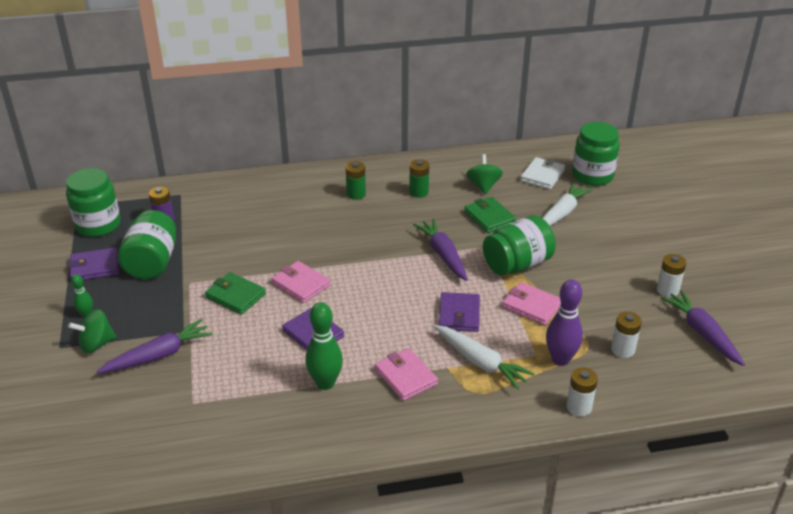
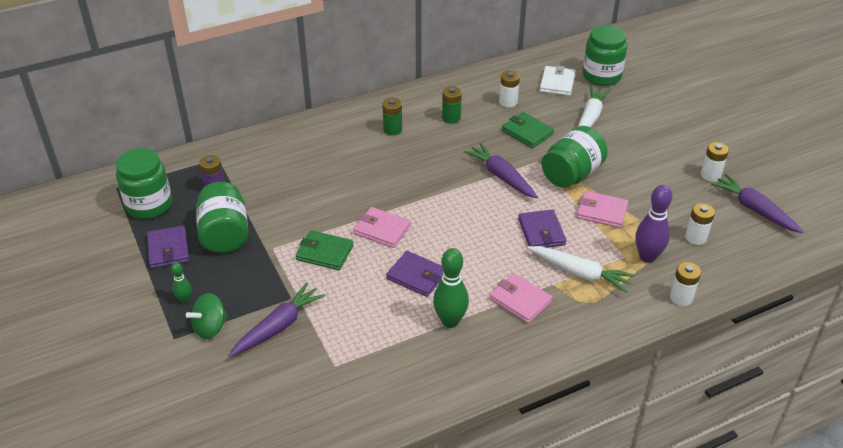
camera: 15 degrees left, 5 degrees up
purple wallet [68,247,119,280] -> purple wallet turned 75 degrees counterclockwise [147,226,189,269]
green spinning top [466,154,503,194] -> white battery [499,71,520,107]

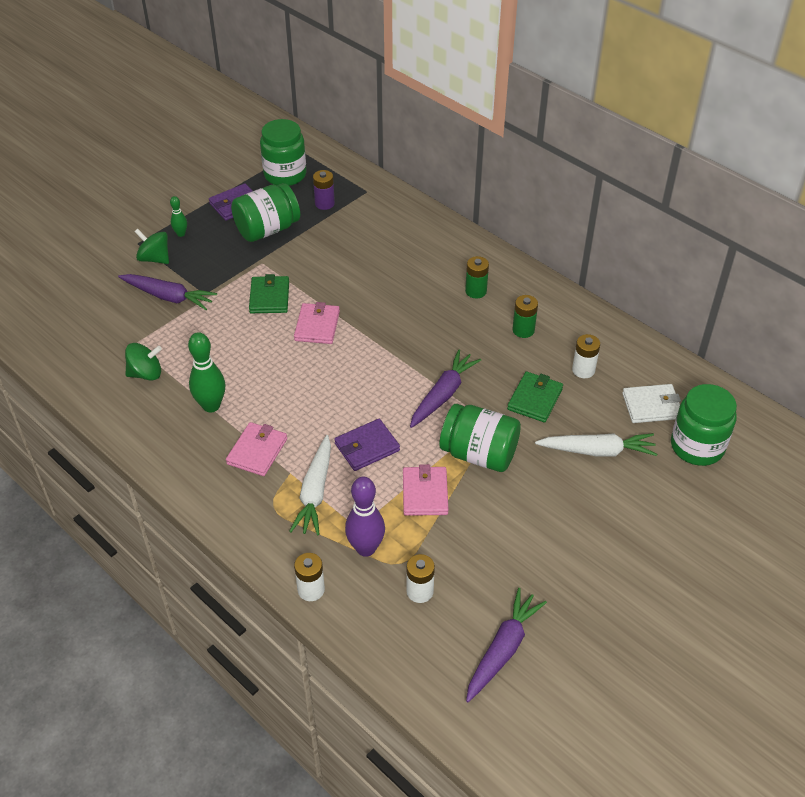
camera: 70 degrees right, 5 degrees up
purple wallet [386,251,444,297] -> none
white battery [701,142,729,182] -> none
none -> green spinning top [125,343,162,380]

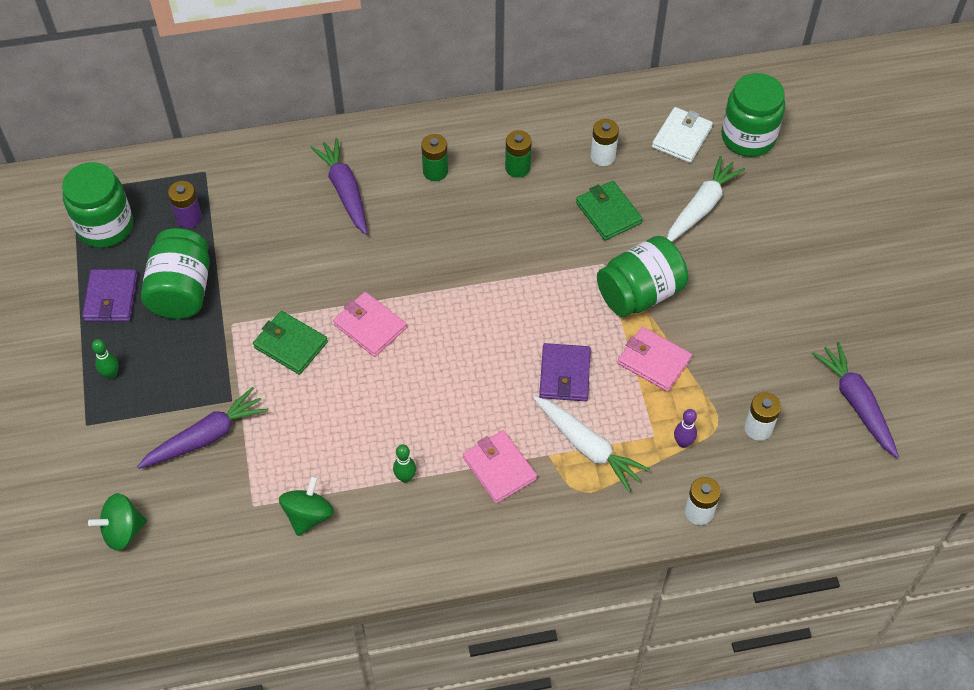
camera: 55 degrees left, 10 degrees up
green spinning top [135,229,169,264] -> green spinning top moved to [88,493,147,551]
green bowling pin [188,332,225,412] -> green bowling pin [393,445,416,483], size x0.53
purple bowling pin [345,477,385,557] -> purple bowling pin [674,409,697,448], size x0.53
purple carrot [410,350,481,428] -> purple carrot moved to [310,138,367,235]

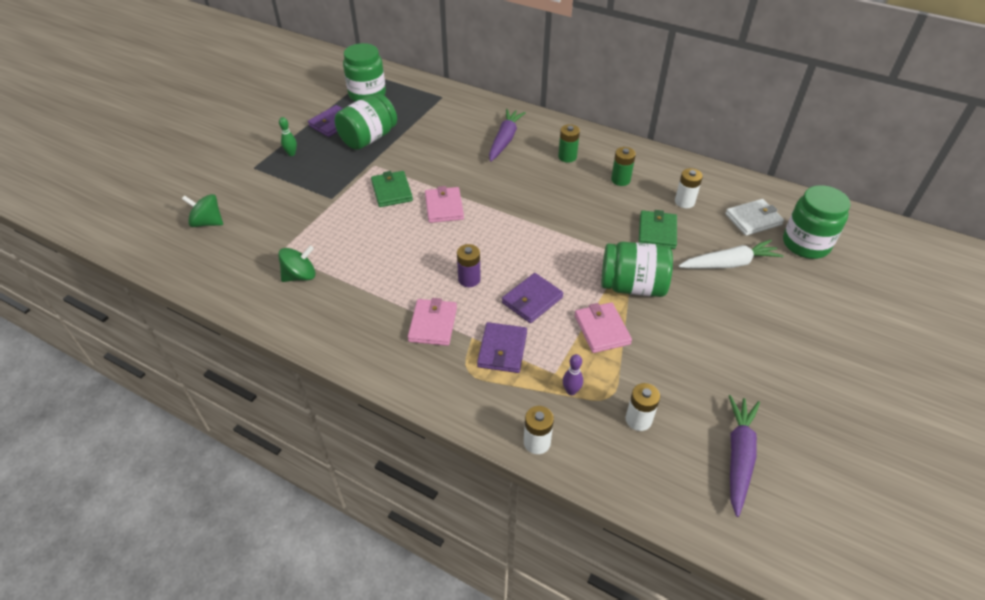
camera: 40 degrees right, 10 degrees down
purple carrot [137,387,268,469] -> none
purple battery [168,181,202,228] -> purple battery moved to [457,244,481,287]
green bowling pin [393,445,416,483] -> none
white carrot [533,396,650,492] -> purple wallet [477,322,527,373]

